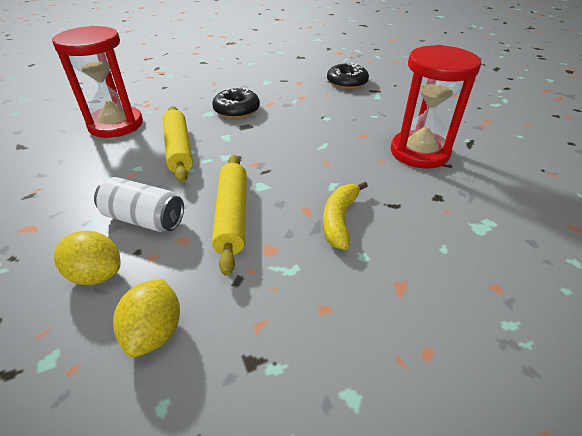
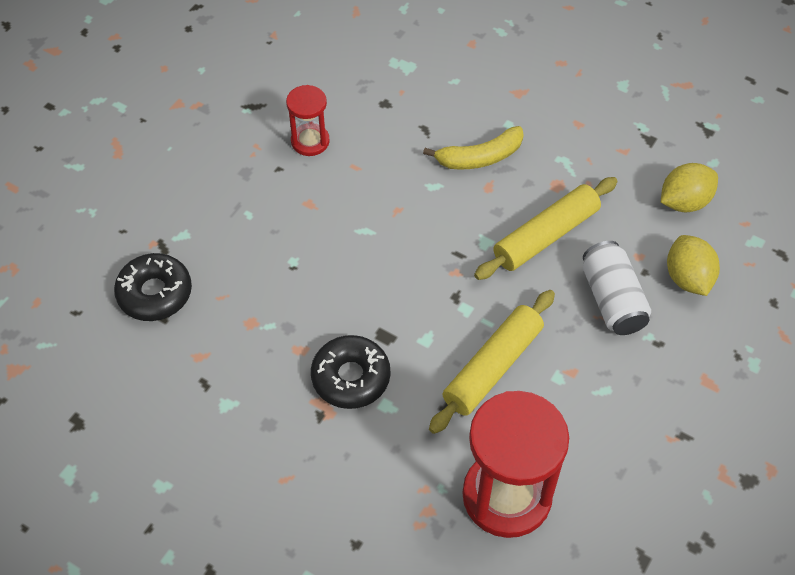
camera: 125 degrees left, 15 degrees up
red hourglass [391,45,482,168] -> red hourglass [286,85,330,156], size x0.52

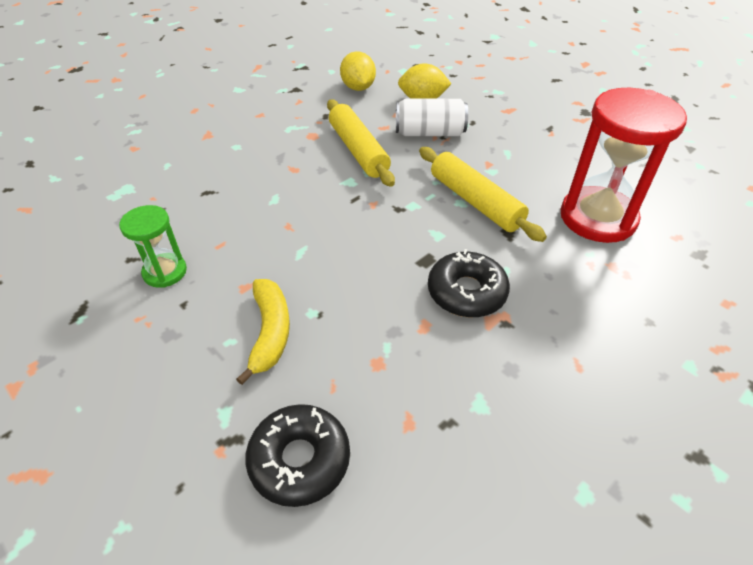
camera: 75 degrees left, 10 degrees down
red hourglass [286,85,330,156] -> green hourglass [119,205,187,288]
yellow banana [423,126,524,170] -> yellow banana moved to [236,279,290,385]

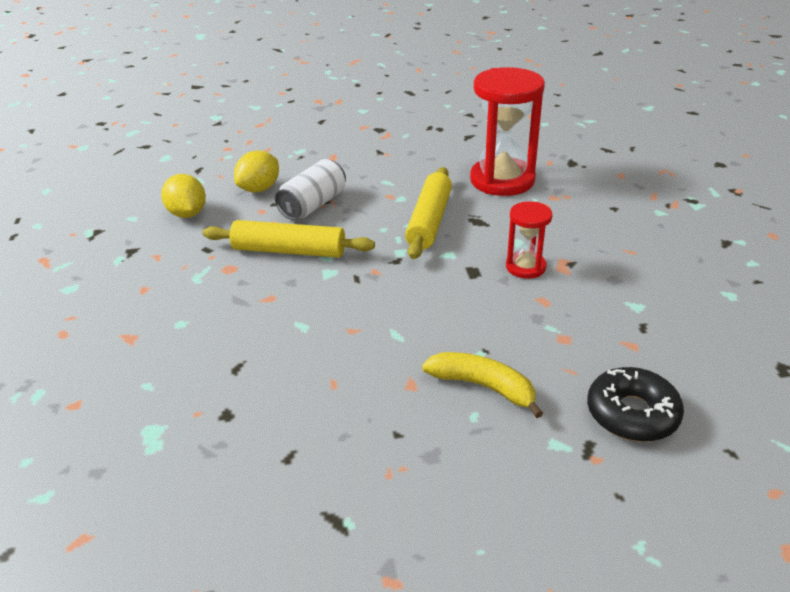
camera: 55 degrees left, 10 degrees down
green hourglass [119,205,187,288] -> none
yellow lemon [340,51,376,91] -> yellow lemon turned 45 degrees clockwise [161,174,206,218]
yellow rolling pin [419,147,547,242] -> yellow rolling pin turned 75 degrees counterclockwise [405,167,452,259]
black donut [428,249,510,317] -> red hourglass [506,201,553,279]

